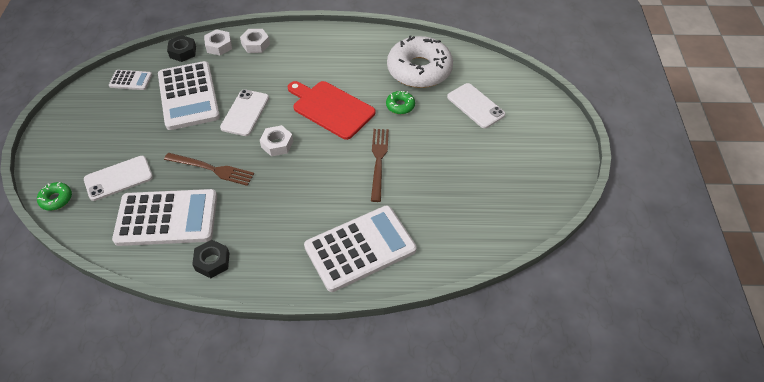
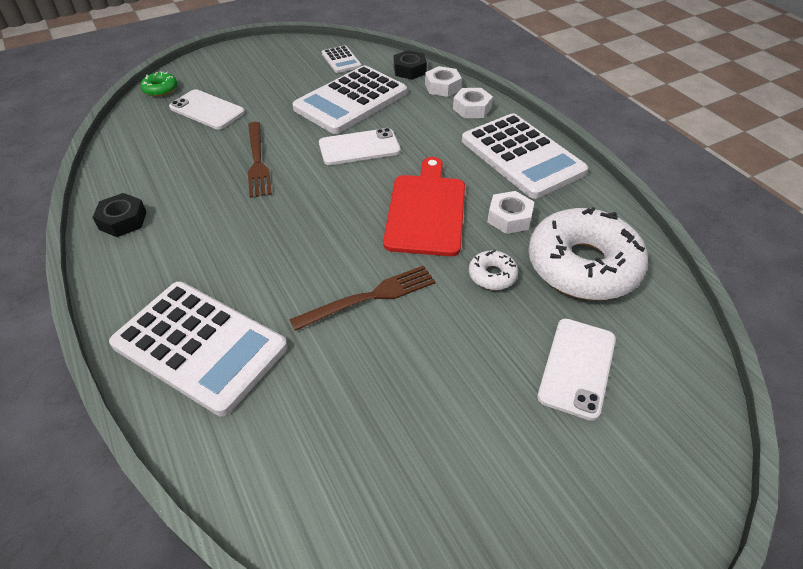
camera: 60 degrees right, 5 degrees down
white calculator [112,189,217,246] -> white calculator moved to [462,113,588,199]
white nut [260,125,293,156] -> white nut moved to [487,191,534,234]
green donut [386,91,415,114] -> white donut [469,249,518,290]

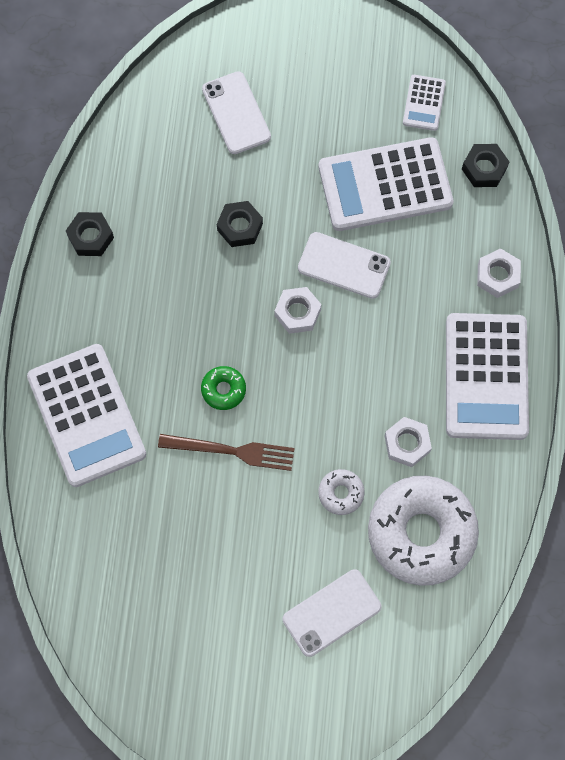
camera: 35 degrees right, 25 degrees up
green donut [140,71,177,97] -> green donut moved to [201,366,246,410]
brown fork [248,122,272,198] -> black nut [217,201,263,247]
red cutting board [383,157,465,256] -> none
white nut [425,66,462,97] -> white nut moved to [274,287,322,334]

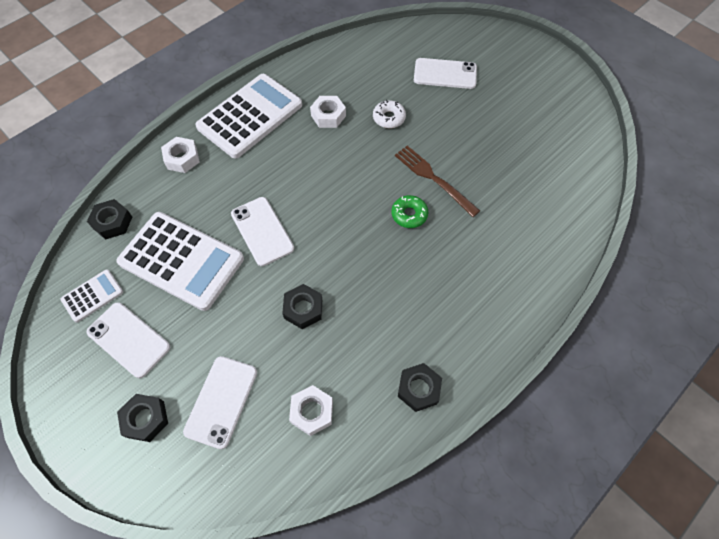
camera: 140 degrees left, 10 degrees down
white calculator [27,344,146,487] -> none
white nut [274,287,322,334] -> white nut moved to [289,385,333,436]
white donut [368,476,479,586] -> none
none -> white phone [86,302,170,378]
none -> black nut [117,394,168,442]

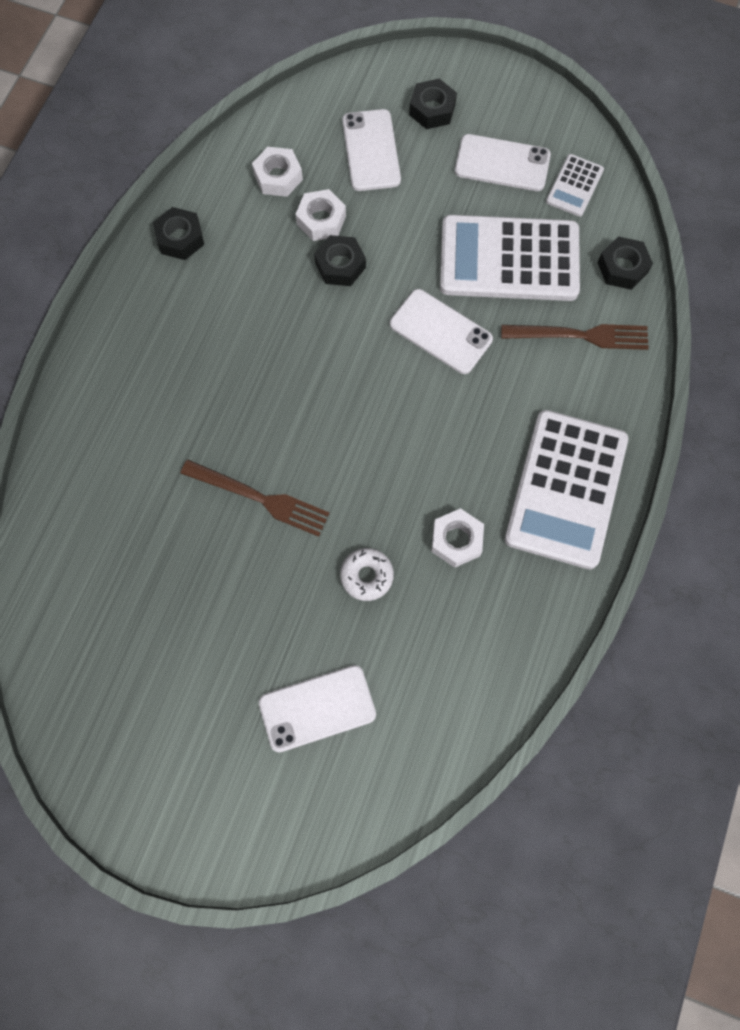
camera: 155 degrees right, 10 degrees up
white nut [161,137,200,173] -> white nut moved to [295,189,346,241]
green donut [391,195,428,228] -> none
none -> brown fork [501,324,649,350]

